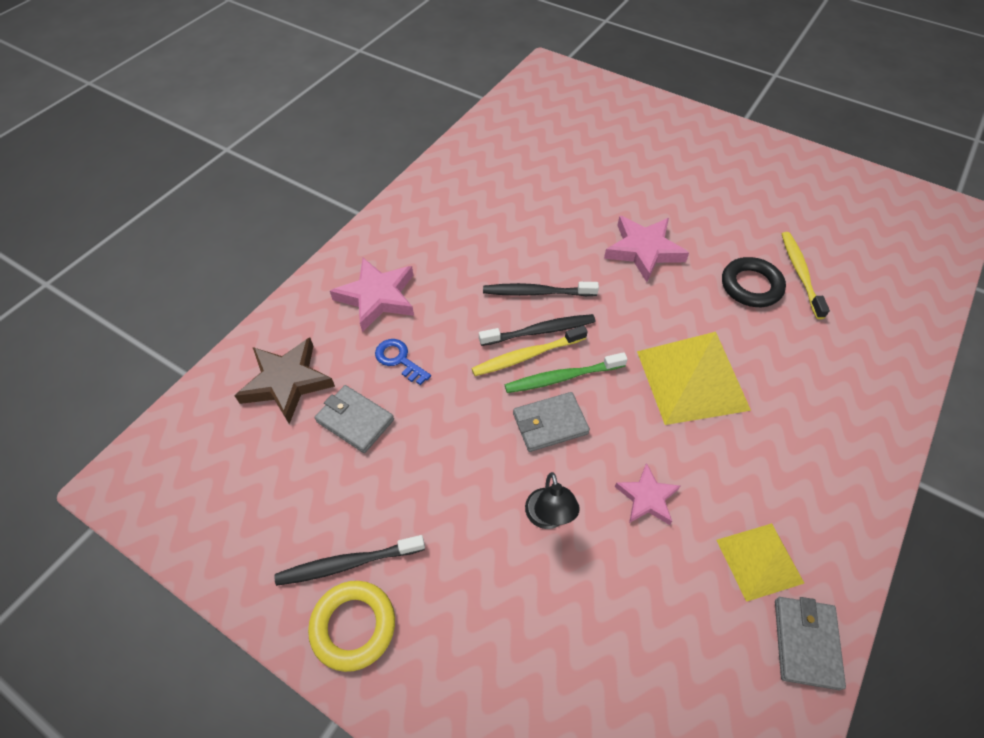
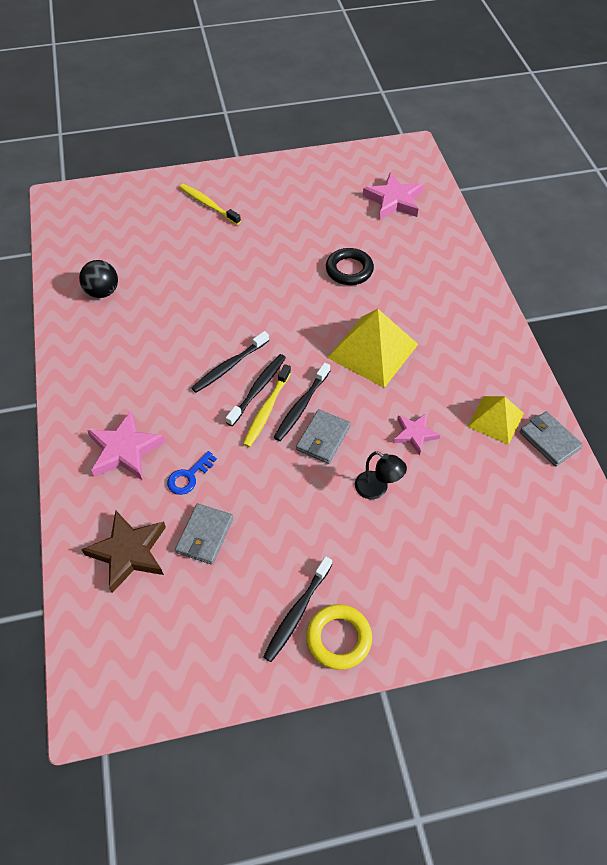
camera: 45 degrees left, 0 degrees up
grey wallet [315,385,394,453] -> grey wallet turned 60 degrees counterclockwise [175,503,233,565]
blue key [375,339,431,385] -> blue key turned 45 degrees counterclockwise [167,451,217,495]
green toothbrush [505,352,628,393] -> black toothbrush [274,363,330,441]
pink star [604,216,689,282] -> pink star moved to [363,172,424,219]
yellow toothbrush [782,232,830,319] -> yellow toothbrush moved to [179,184,241,225]
none -> black ball [79,260,118,298]

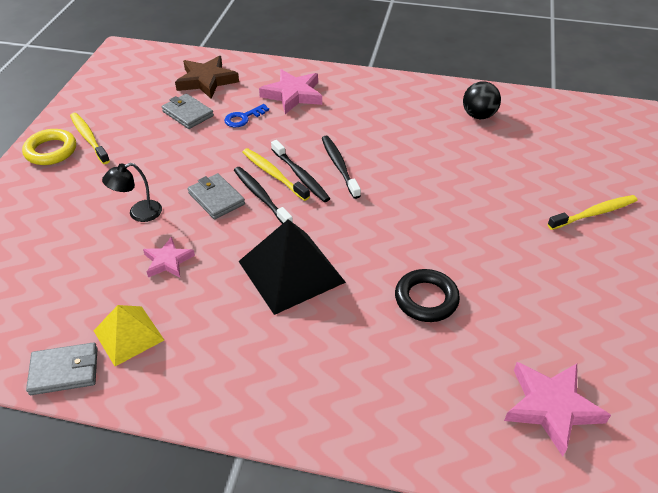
camera: 115 degrees right, 10 degrees down
blue key [167,451,217,495] -> blue key turned 105 degrees counterclockwise [224,104,269,127]
black toothbrush [263,556,332,662] -> yellow toothbrush [70,113,110,164]
yellow pyramid [327,309,418,388] -> black pyramid [238,219,346,315]

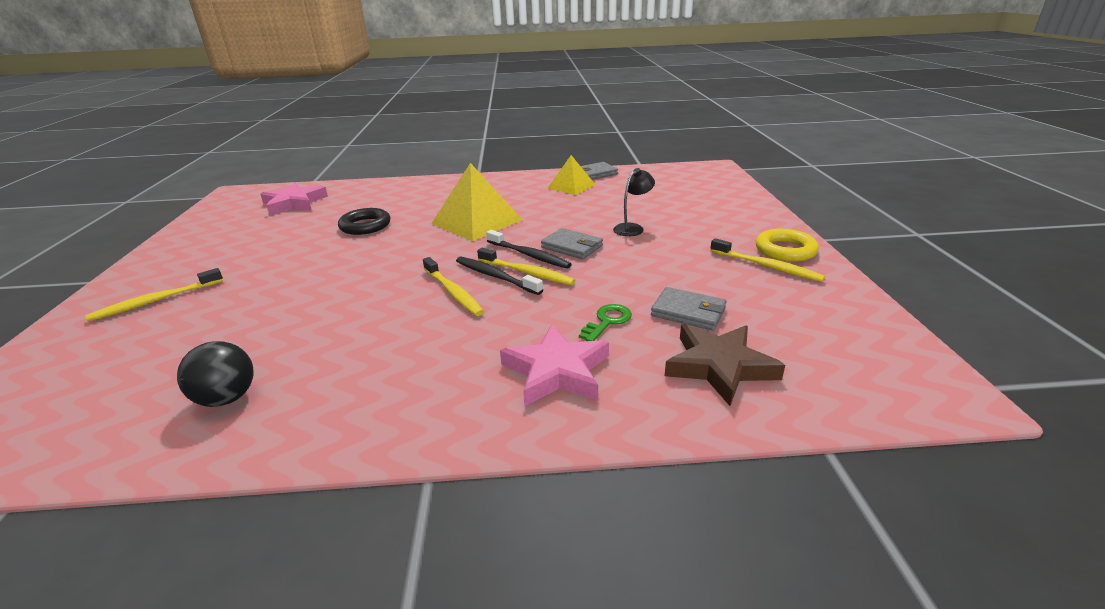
camera: 165 degrees right, 15 degrees down
pink star [143,236,195,278] -> none
blue key [224,104,269,127] -> green key [579,304,632,341]
black pyramid [238,219,346,315] -> yellow pyramid [431,163,523,241]
black toothbrush [322,136,361,199] -> yellow toothbrush [423,257,484,316]

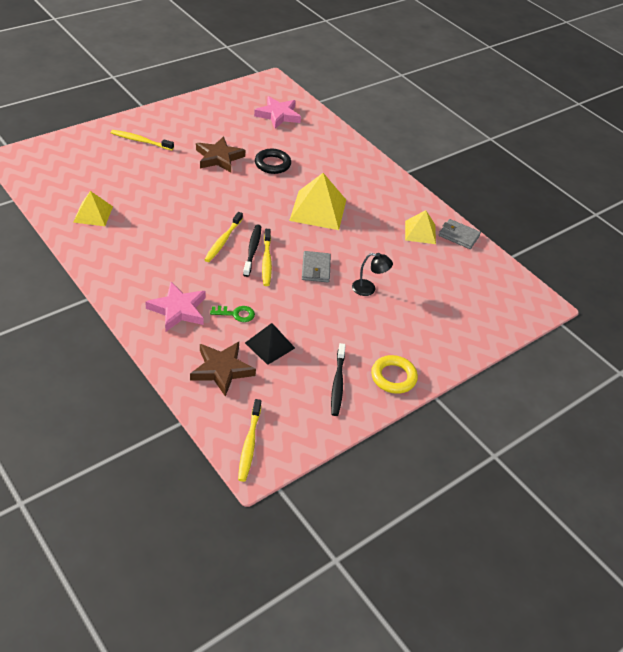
camera: 50 degrees right, 15 degrees up
black ball [177,341,254,407] -> yellow pyramid [73,191,113,226]
black toothbrush [486,230,572,269] -> black toothbrush moved to [331,343,346,416]
grey wallet [651,287,727,331] -> black pyramid [245,323,295,365]
yellow toothbrush [710,238,825,282] -> yellow toothbrush moved to [238,399,261,482]
none -> brown star [196,136,245,172]

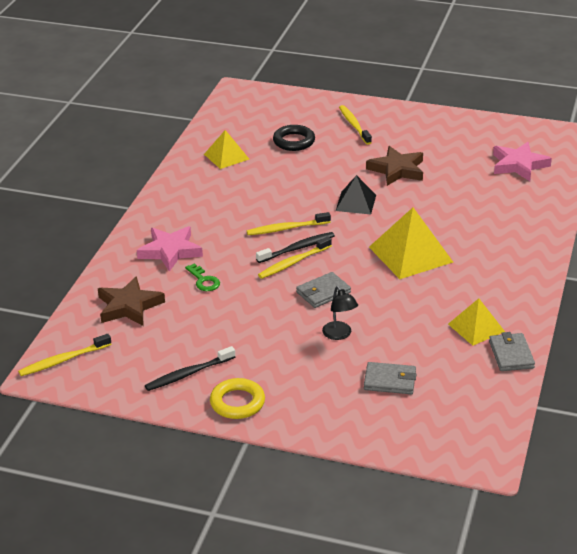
camera: 60 degrees right, 10 degrees down
black pyramid [245,323,295,365] -> black pyramid moved to [336,175,376,214]
black ring [255,149,291,174] -> black ring moved to [273,125,315,151]
none -> grey wallet [364,362,417,394]

